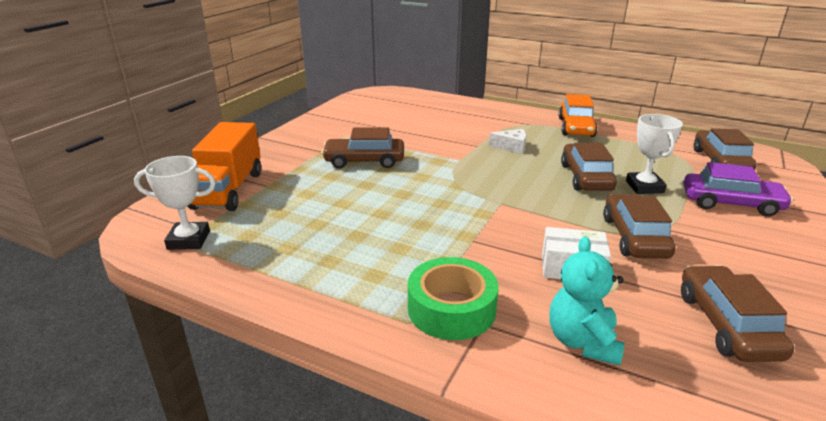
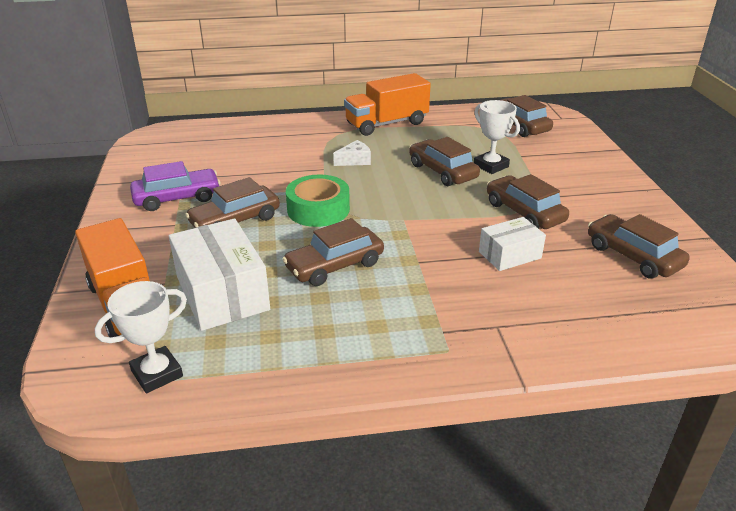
camera: 35 degrees left, 5 degrees up
green tape [408,257,498,340] -> green tape moved to [286,175,350,227]
turquoise teddy bear [549,236,625,365] -> none
orange car [558,94,598,137] -> orange truck [344,73,431,136]
purple car [683,162,793,216] -> purple car moved to [130,161,220,211]
none -> white box [169,218,270,331]
none -> brown car [282,218,384,286]

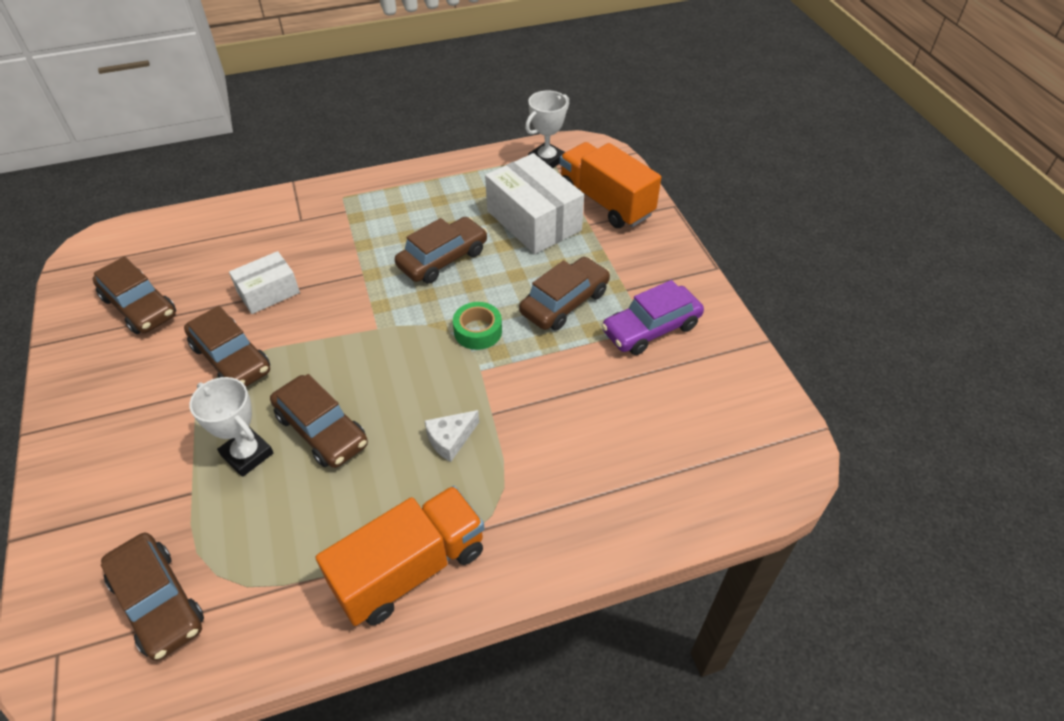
camera: 170 degrees right, 15 degrees up
green tape [286,175,350,227] -> green tape [453,302,502,350], size x0.66

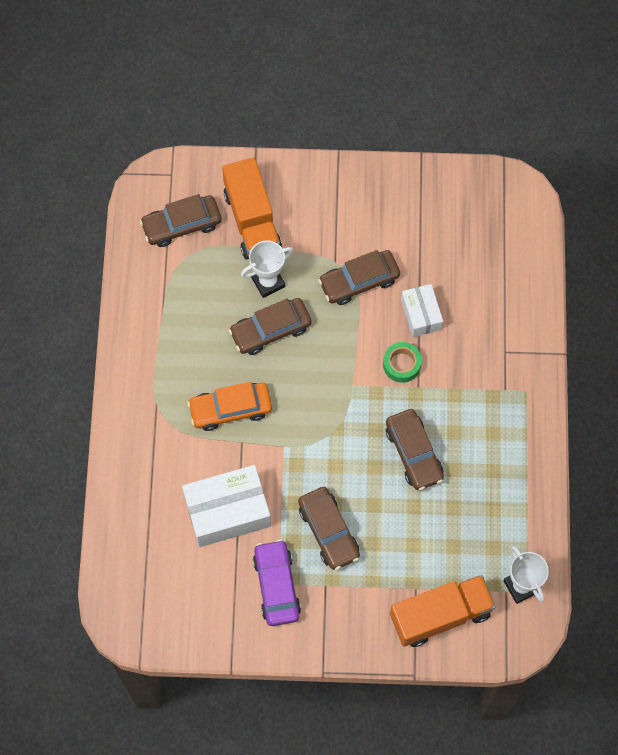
camera: 110 degrees right, 20 degrees up
brown car [92,256,176,334] -> none
orange truck [316,486,485,626] -> orange truck moved to [222,158,282,259]
white cheese [424,410,479,462] -> orange car [187,382,272,431]
green tape [453,302,502,350] -> green tape moved to [383,342,422,383]
white box [485,153,584,254] -> white box moved to [182,465,271,547]

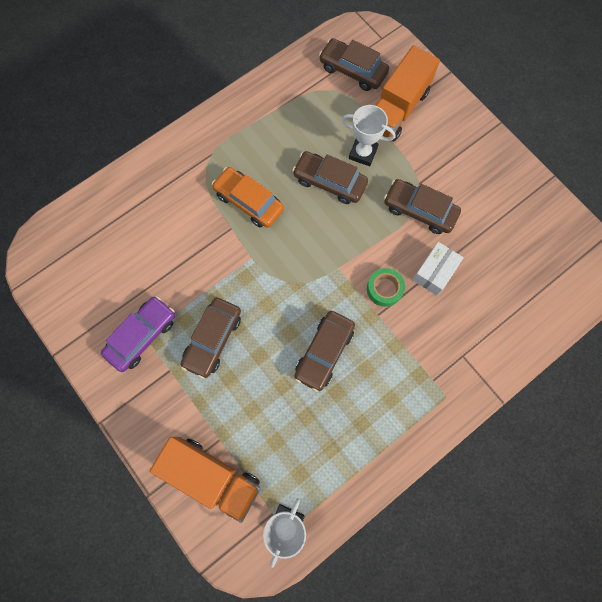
camera: 50 degrees right, 5 degrees up
white box [182,465,271,547] -> none

